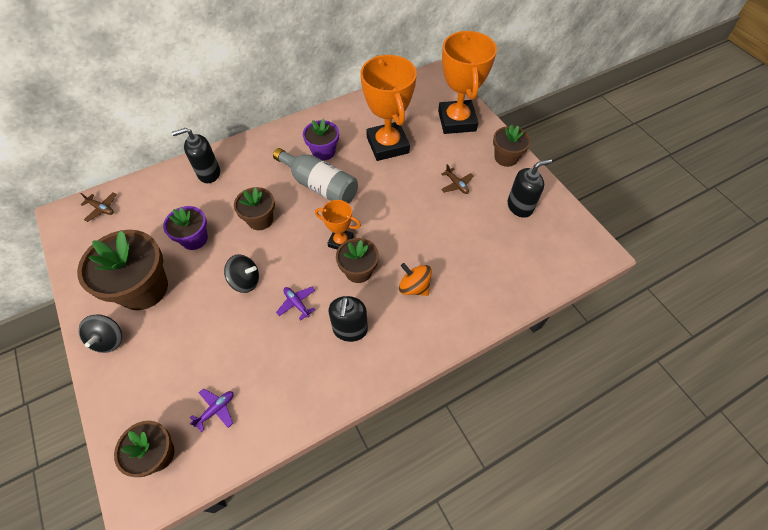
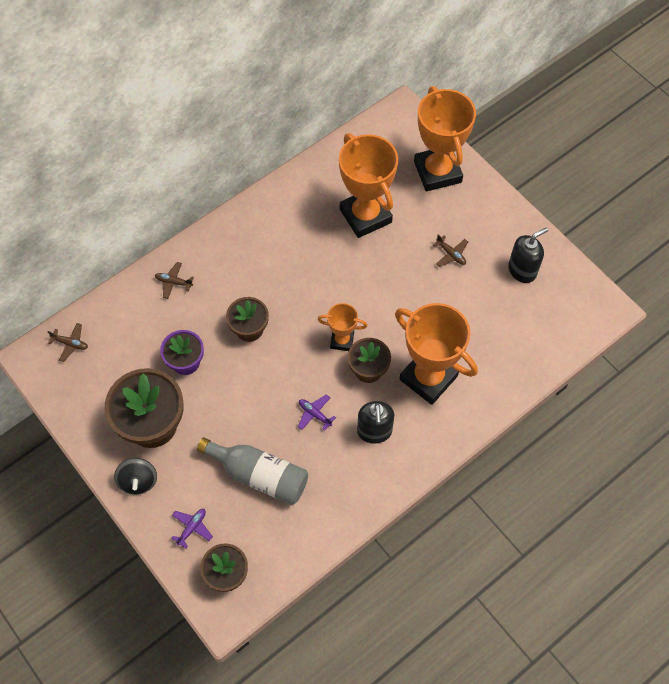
camera: 10 degrees left, 5 degrees up
black soap dispenser [172,128,220,183] -> brown plane [155,262,194,299]
purple plane [190,388,234,432] -> purple plane moved to [171,509,213,549]
black spinning top [224,254,259,293] -> none
grey bottle [273,148,358,204] -> grey bottle moved to [197,437,308,505]
purple flower pot [303,119,339,161] -> none
orange spinning top [399,263,432,296] -> orange trophy [395,303,478,405]
brown flower pot [493,124,531,167] -> none

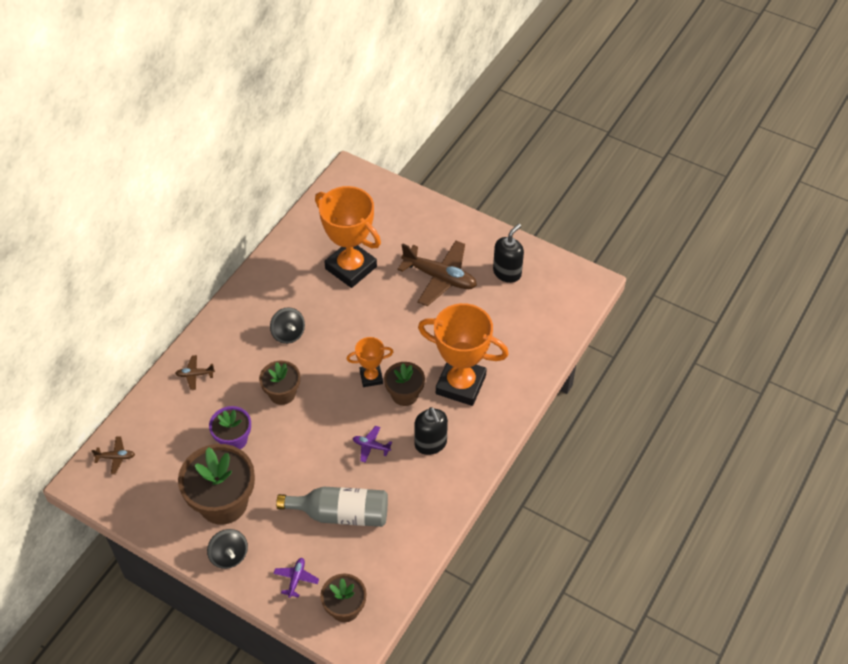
camera: 20 degrees left, 10 degrees down
orange trophy [414,86,476,191] -> none
brown plane [433,234,468,267] -> brown plane [398,240,477,306], size x2.22
none -> black spinning top [270,307,305,344]

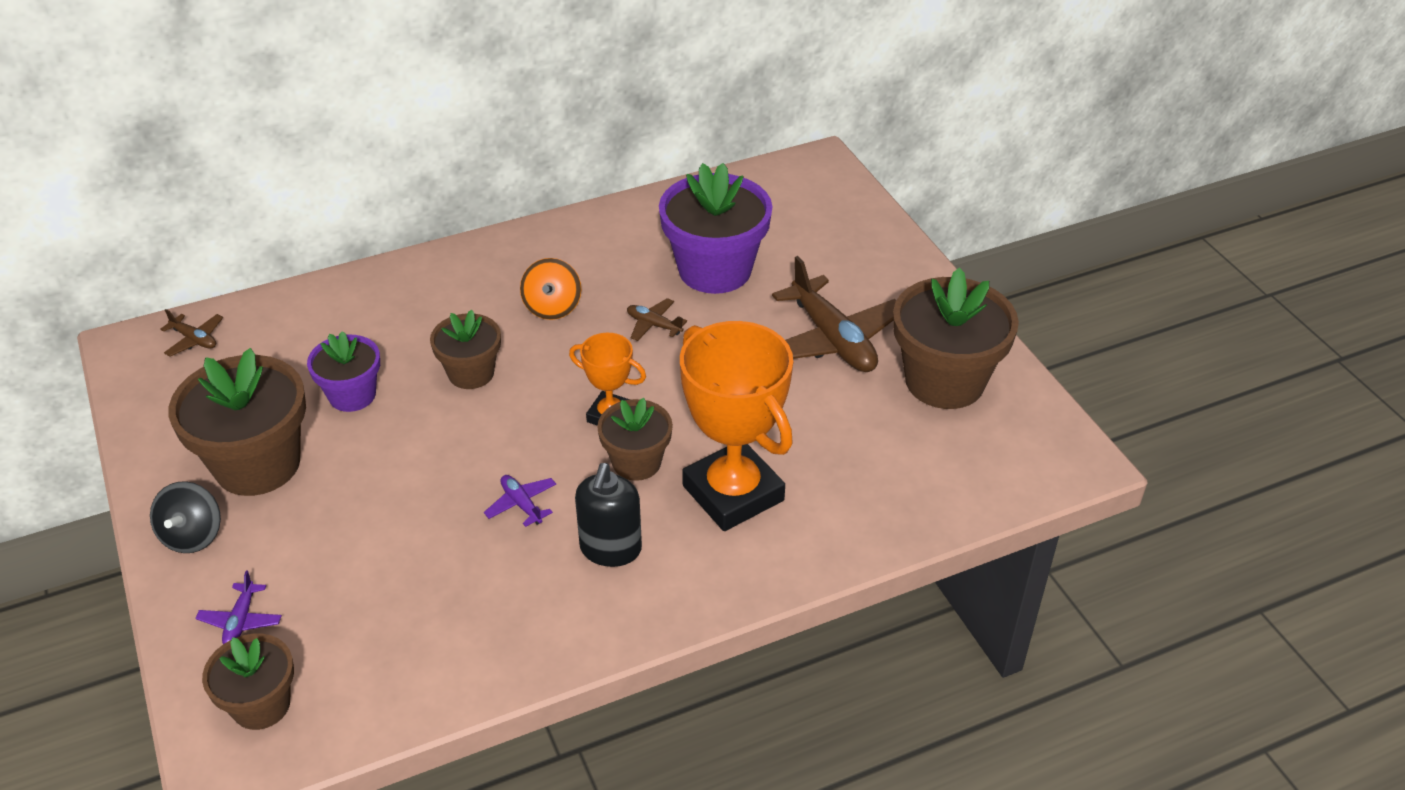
camera: 35 degrees right, 10 degrees down
brown plane [175,355,215,390] -> brown plane moved to [627,298,687,341]
black spinning top [270,307,305,344] -> orange spinning top [520,258,581,320]
purple plane [273,558,319,598] -> purple plane turned 135 degrees clockwise [195,571,282,644]
grey bottle [276,487,388,527] -> none
orange trophy [315,186,381,288] -> purple flower pot [659,163,772,294]
black soap dispenser [493,224,524,283] -> brown flower pot [893,268,1019,409]

